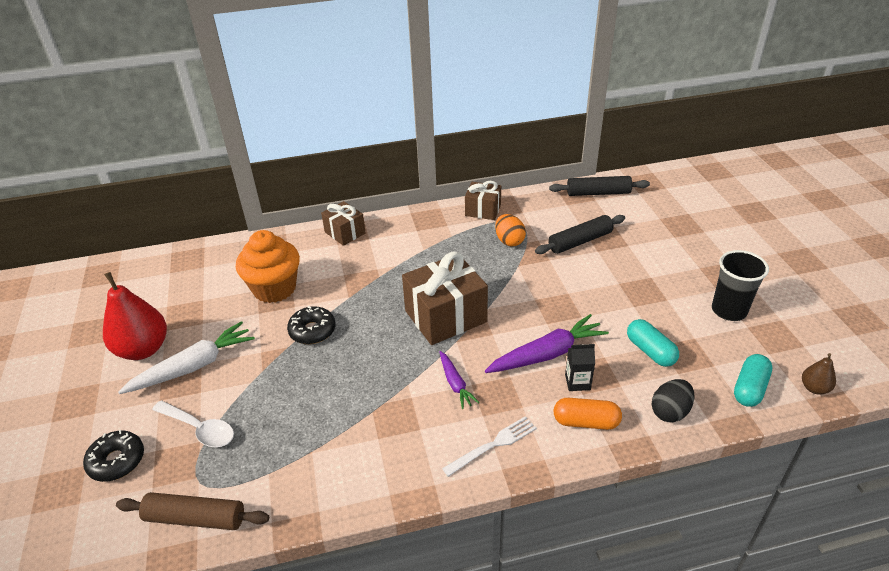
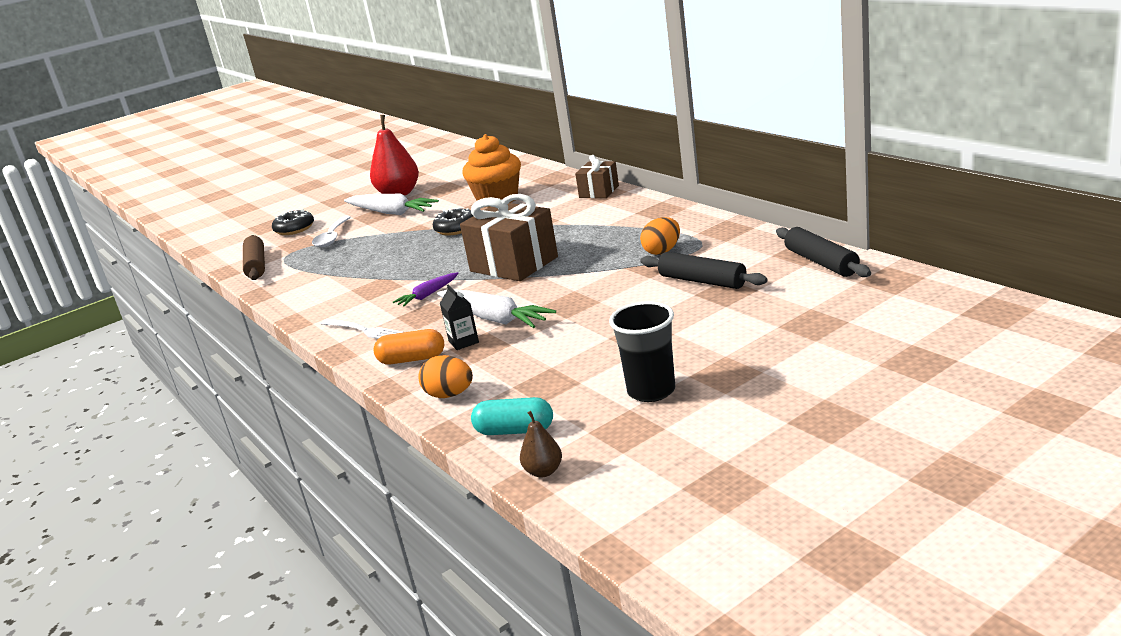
camera: 70 degrees right, 15 degrees down
brown gift [465,181,501,220] -> none
purple carrot [485,314,609,373] -> white carrot [437,289,556,328]
orange capsule [553,398,622,430] -> orange capsule turned 75 degrees counterclockwise [374,329,444,364]
turquoise capsule [627,319,679,367] -> none
black egg [652,379,694,422] -> orange egg [418,355,473,398]

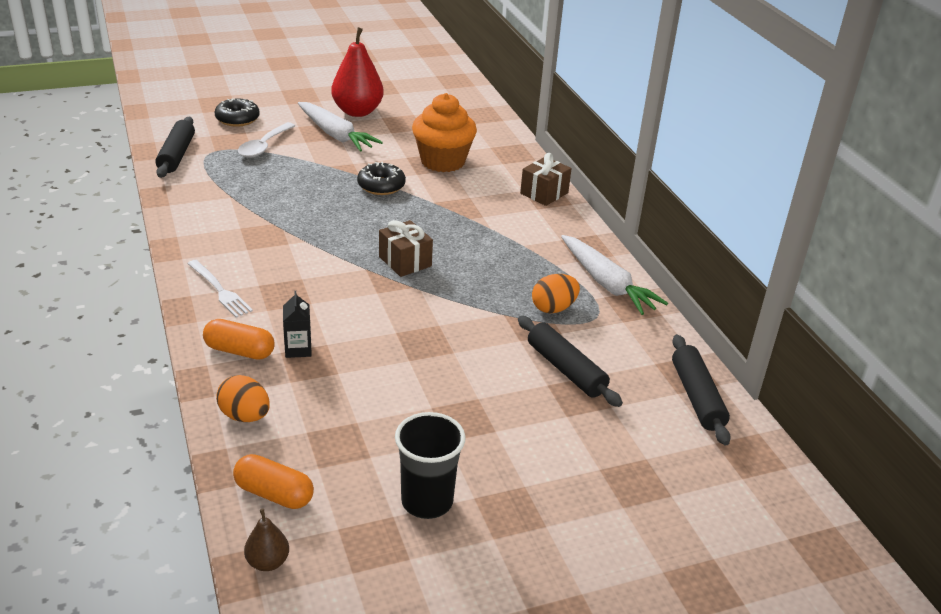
camera: 10 degrees right, 10 degrees up
brown rolling pin [243,235,265,280] -> black rolling pin [155,117,195,178]
purple carrot [393,272,459,307] -> none
white carrot [437,289,556,328] -> white carrot moved to [561,235,668,315]
brown gift [460,194,558,281] -> brown gift [379,220,433,277], size x0.57
turquoise capsule [471,397,553,435] -> orange capsule [233,454,314,509]

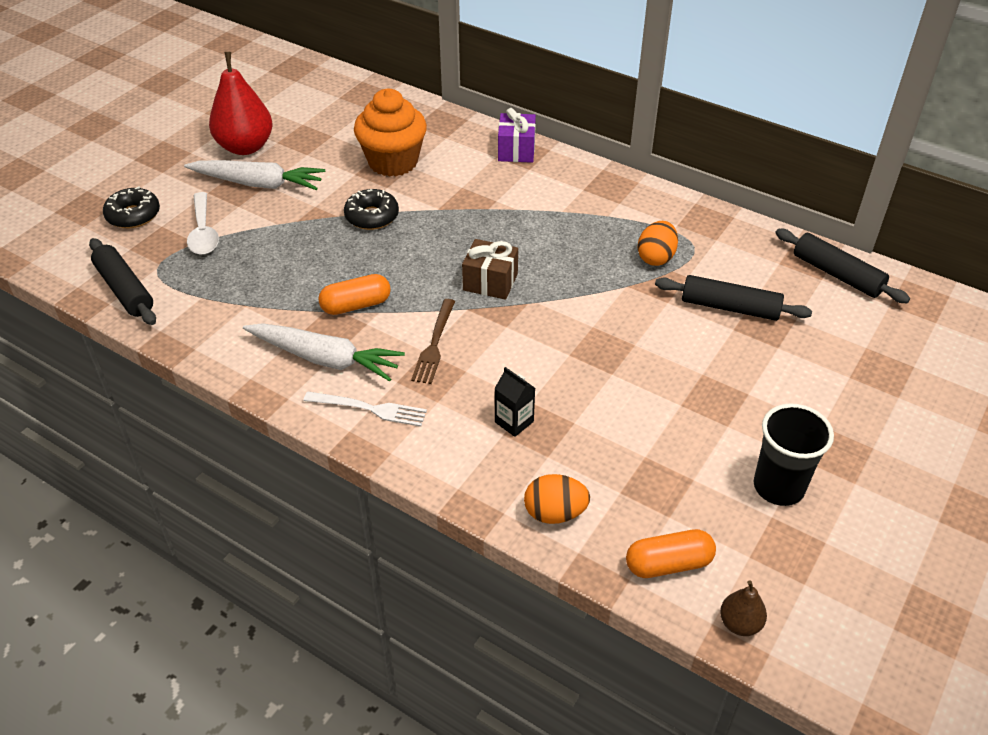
camera: 35 degrees left, 10 degrees up
orange capsule [203,319,274,360] -> orange capsule moved to [318,274,391,315]
brown gift [520,153,572,206] -> purple gift [498,108,536,163]
white carrot [561,235,668,315] -> white carrot moved to [243,323,405,382]
none -> brown fork [411,299,455,384]

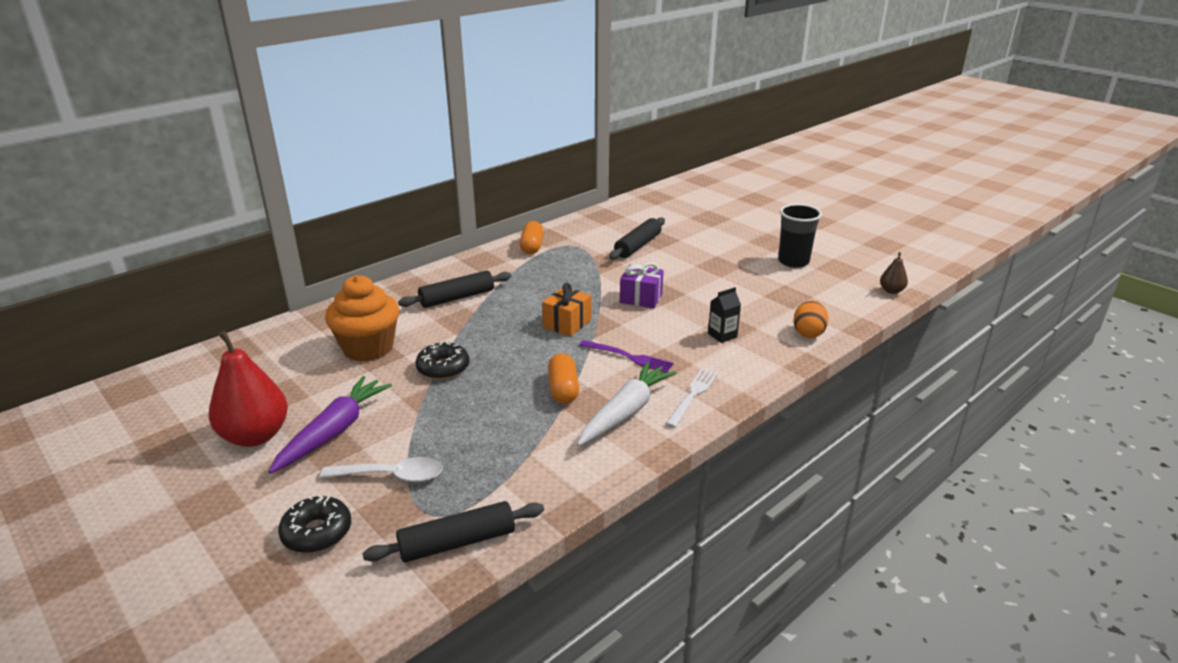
camera: 75 degrees left, 15 degrees down
white carrot [184,160,325,190] -> purple carrot [269,376,392,474]
brown fork [411,299,455,384] -> purple fork [579,340,673,373]
brown gift [462,239,518,300] -> orange gift [542,283,591,337]
purple gift [498,108,536,163] -> purple gift moved to [620,263,664,308]
orange capsule [626,529,716,578] -> orange capsule moved to [520,221,544,254]
orange egg [638,221,678,266] -> none
black rolling pin [775,229,910,303] -> black rolling pin moved to [398,271,511,308]

